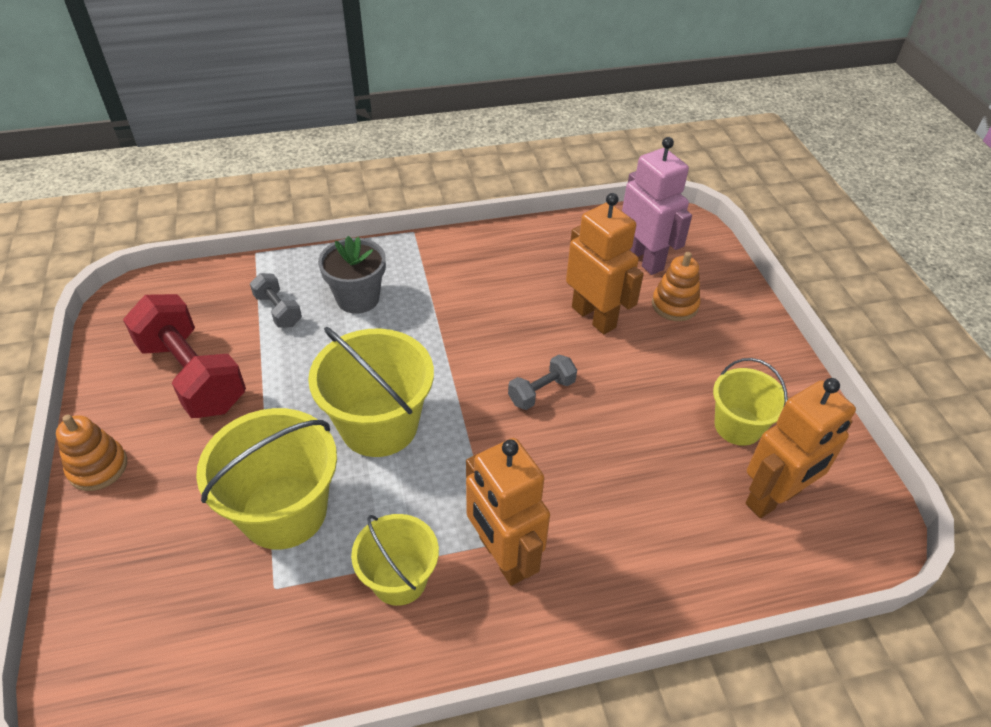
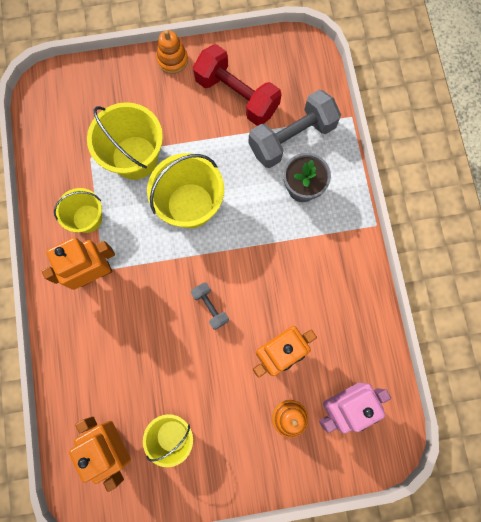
camera: 95 degrees right, 30 degrees up
red dumbbell [123,294,246,418] -> red dumbbell turned 75 degrees clockwise [193,44,281,126]
grey dumbbell [250,273,302,327] -> grey dumbbell [249,90,341,168], size x2.05

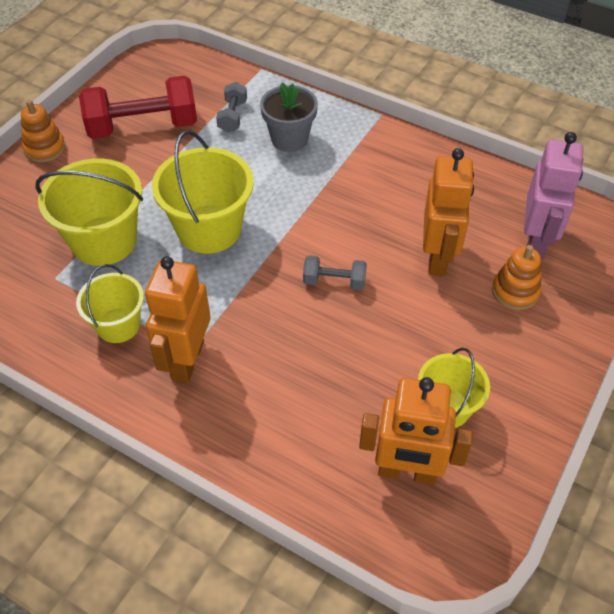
camera: 50 degrees left, 25 degrees down
grey dumbbell [249,90,341,168] -> grey dumbbell [216,82,247,132], size x0.49

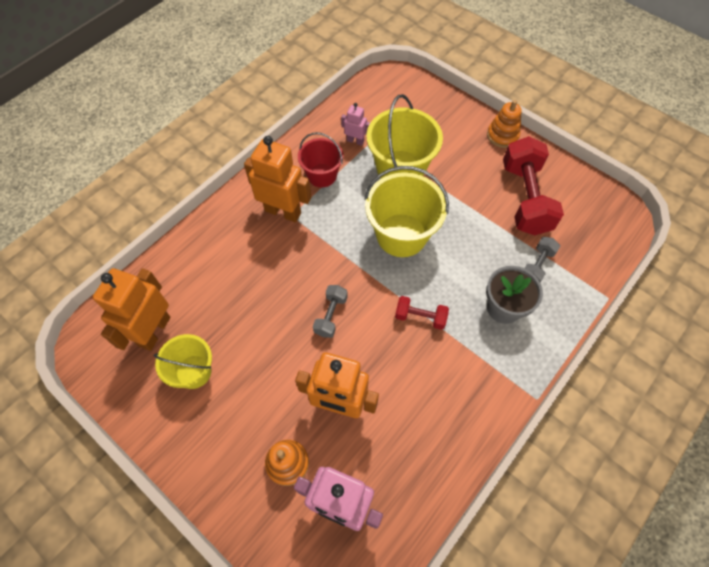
camera: 100 degrees right, 10 degrees up
yellow bucket [76,264,144,343] -> red bucket [298,132,343,188]
grey dumbbell [216,82,247,132] -> grey dumbbell turned 75 degrees counterclockwise [525,237,560,282]
none -> pink robot [341,103,371,146]
none -> red dumbbell [395,296,449,330]

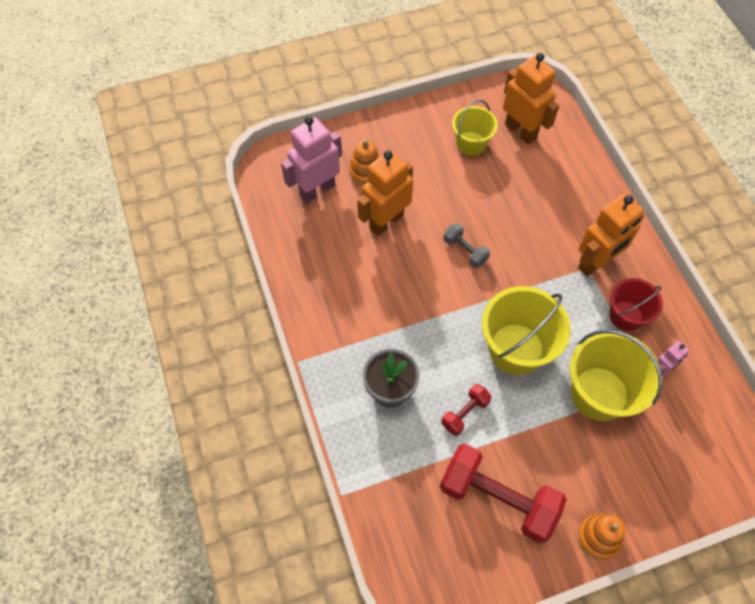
camera: 120 degrees right, 0 degrees up
red dumbbell [395,296,449,330] -> red dumbbell moved to [441,384,492,436]
grey dumbbell [525,237,560,282] -> none

